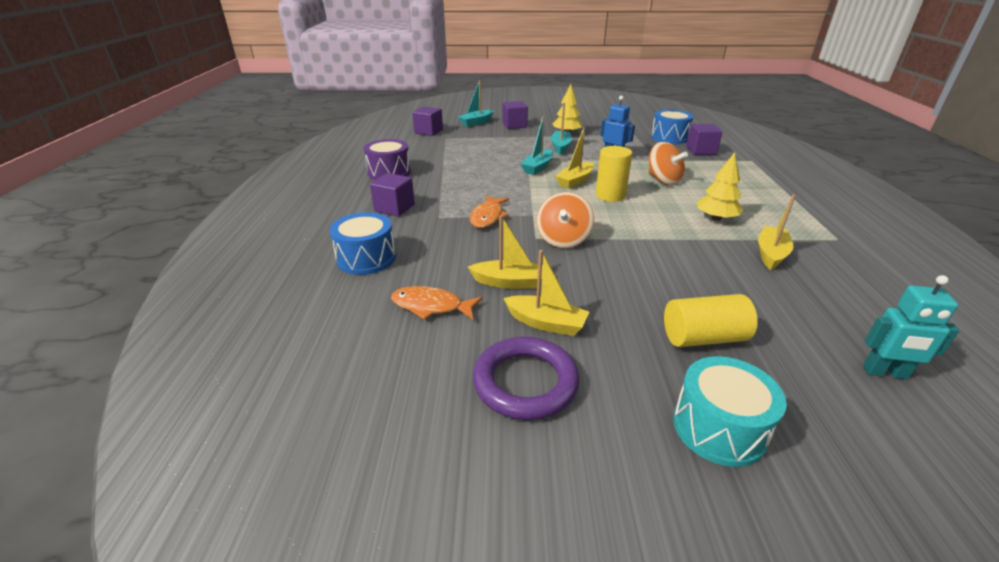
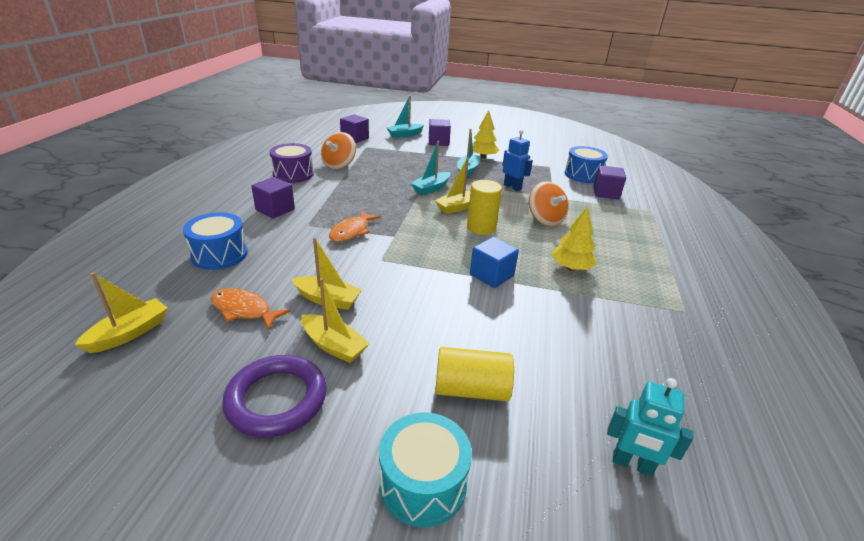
camera: 10 degrees right, 0 degrees up
orange spinning top [537,192,594,248] -> orange spinning top moved to [321,132,356,169]
yellow boat [758,194,796,270] -> yellow boat moved to [74,272,168,353]
none -> blue cube [470,237,519,288]

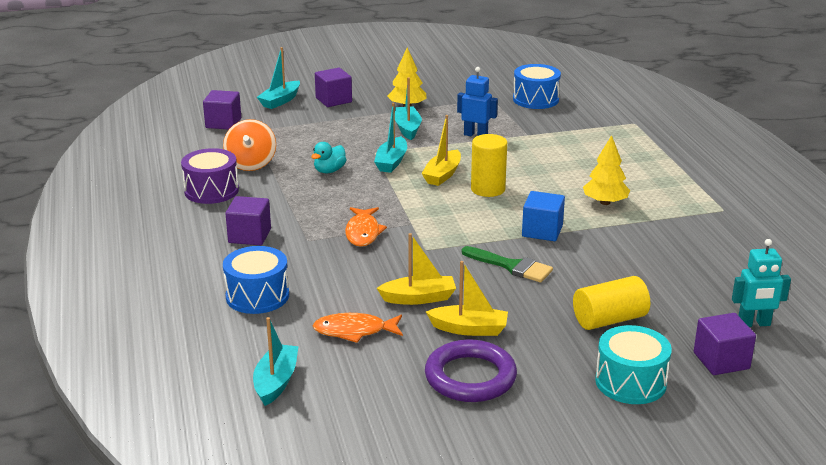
camera: 25 degrees left, 5 degrees down
yellow boat [74,272,168,353] -> turquoise boat [253,317,299,406]
orange spinning top [529,181,569,226] -> none
purple cube [593,165,626,200] -> purple cube moved to [694,313,756,375]
none -> turquoise duck [311,142,346,173]
none -> green brush [462,246,553,282]

